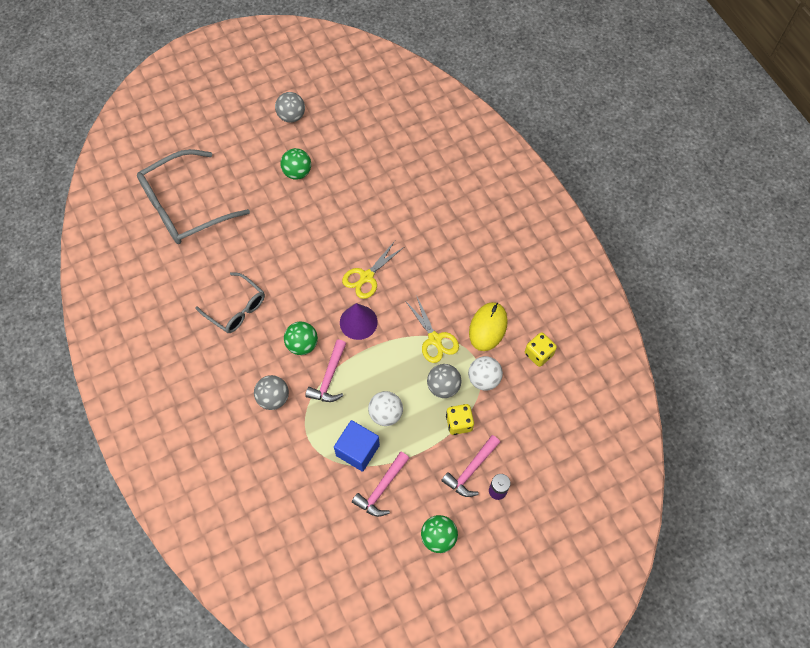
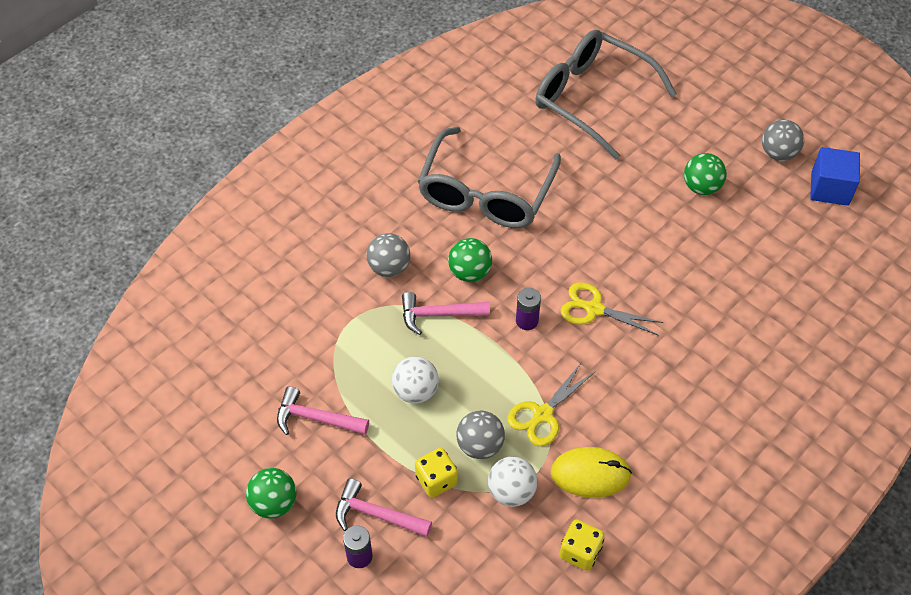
camera: 70 degrees right, 10 degrees down
grey glasses [195,272,265,333] -> grey glasses [418,127,561,228], size x1.72
blue cube [334,420,380,472] -> blue cube moved to [810,147,860,206]
purple cone [340,303,378,340] -> purple battery [516,288,541,330]

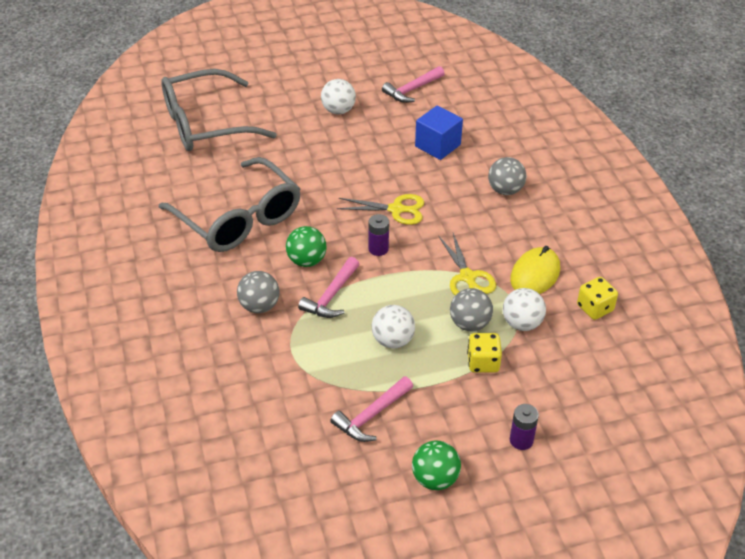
camera: 60 degrees left, 10 degrees down
pink hammer [336,478,432,537] -> pink hammer moved to [382,66,445,103]
yellow scissors [561,282,663,336] -> yellow scissors turned 135 degrees counterclockwise [337,194,424,225]
green ball [684,153,727,195] -> white ball [321,79,356,114]
grey ball [762,120,804,161] -> grey ball moved to [488,157,527,195]
blue cube [810,147,860,206] -> blue cube moved to [415,105,463,160]

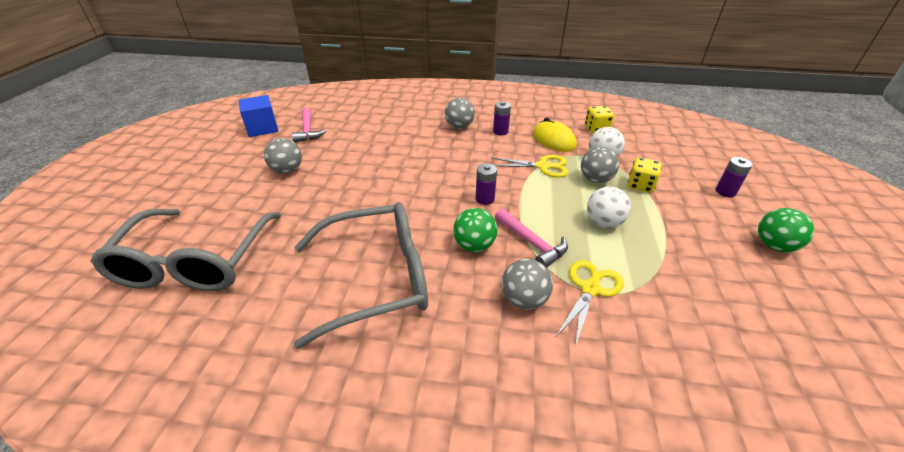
camera: 65 degrees left, 5 degrees down
white ball [321,79,356,114] -> grey ball [264,138,302,174]
pink hammer [330,376,413,442] -> none
yellow scissors [337,194,424,225] -> yellow scissors moved to [556,260,624,347]
blue cube [415,105,463,160] -> blue cube moved to [239,95,278,137]
none -> purple battery [493,101,511,136]

